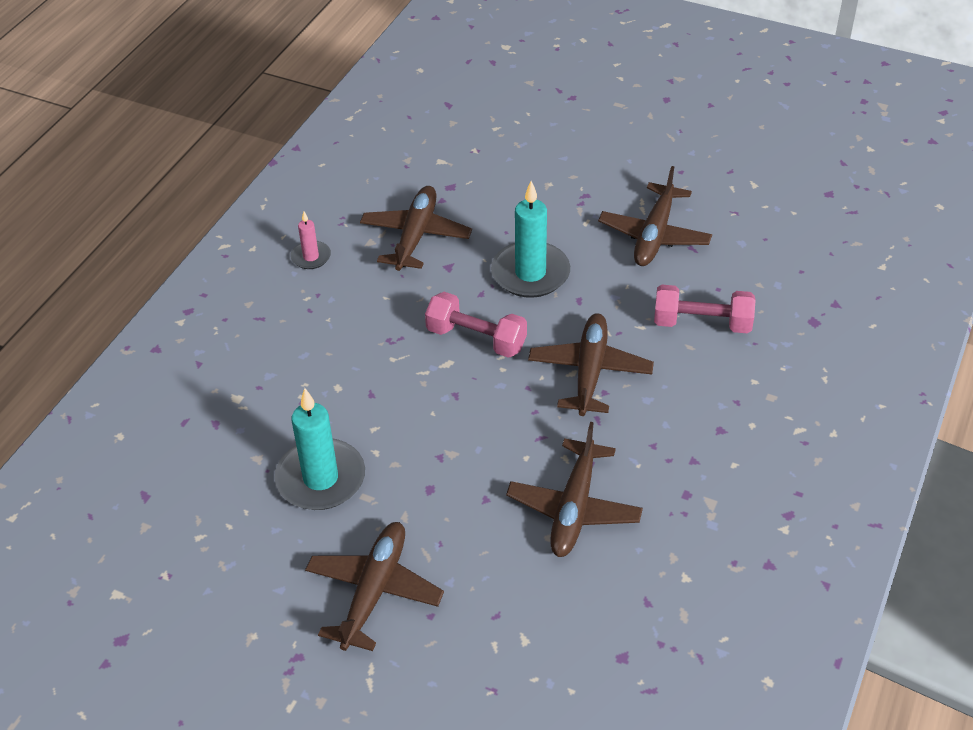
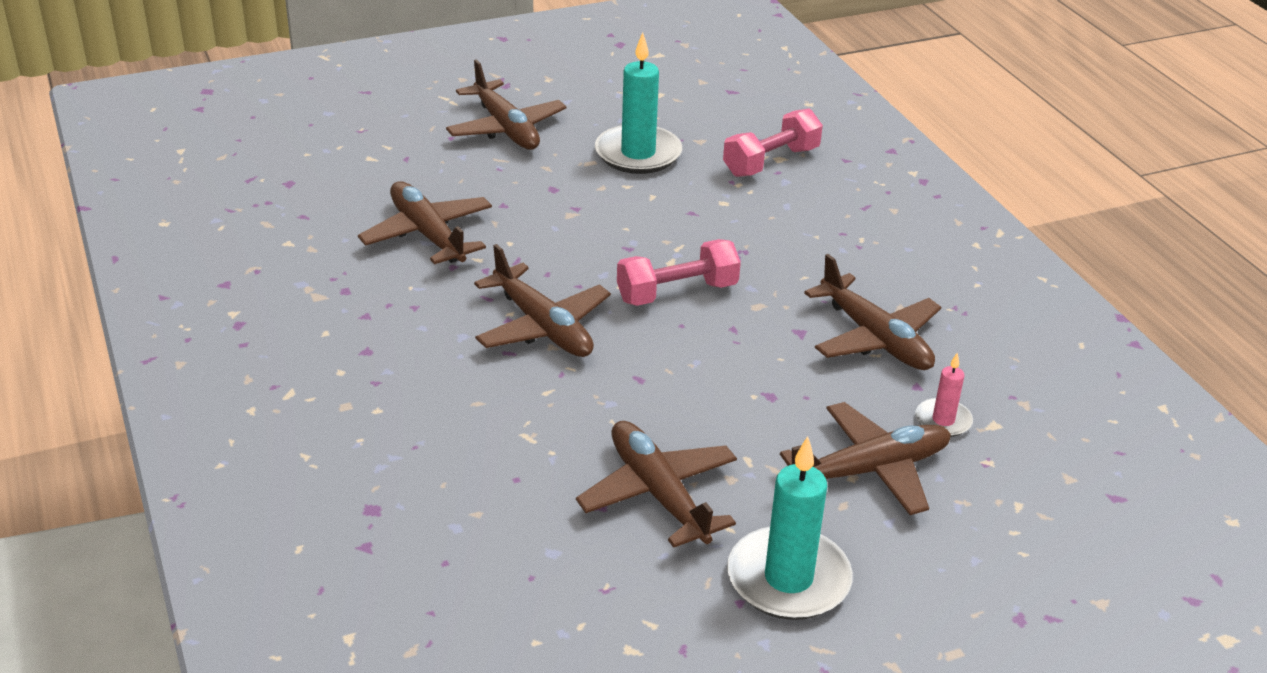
camera: 130 degrees right, 10 degrees down
pink candle [290,211,331,269] -> pink candle moved to [915,352,973,437]
turquoise candle [491,181,570,298] -> turquoise candle moved to [727,436,853,620]
pink dumbbell [654,285,756,333] -> pink dumbbell moved to [723,109,823,177]
none -> brown plane [780,402,951,515]

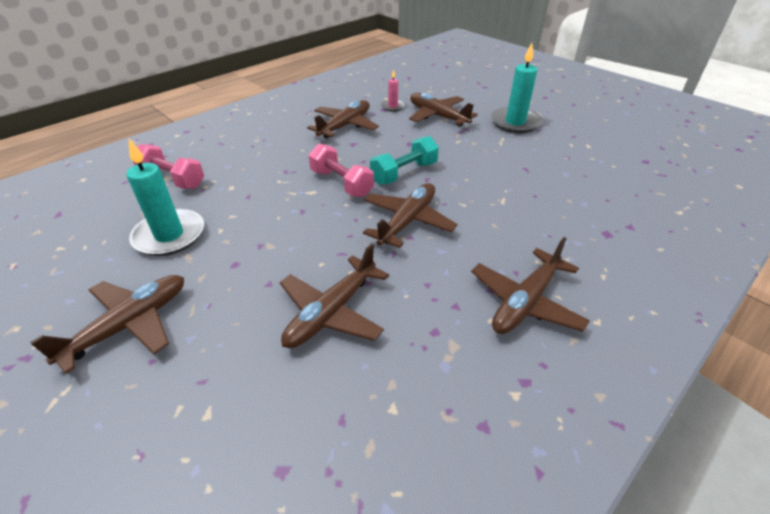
camera: 110 degrees left, 5 degrees up
brown plane [576,421,737,548] -> brown plane moved to [471,237,590,334]
none -> turquoise dumbbell [370,136,439,185]

